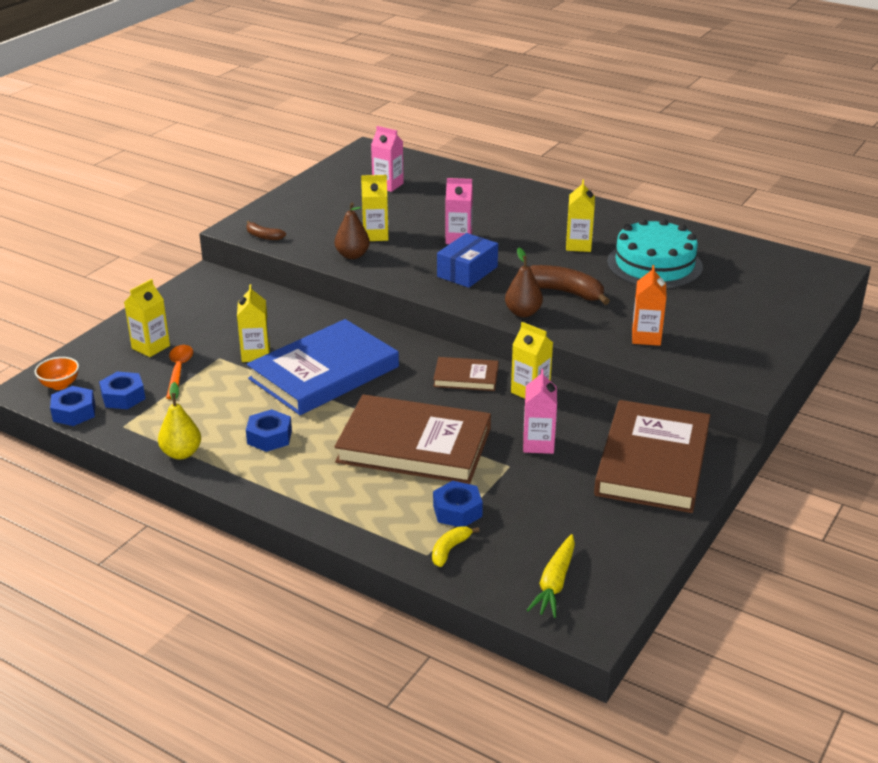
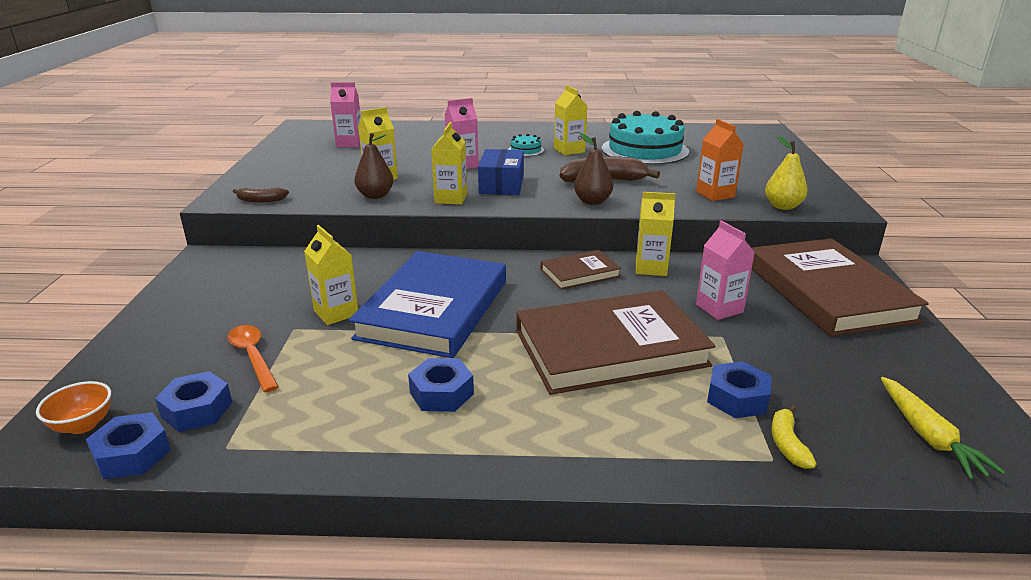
camera: 30 degrees left, 5 degrees down
yellow carton [124,279,170,357] -> yellow carton moved to [431,122,467,205]
yellow pear [158,382,201,459] -> yellow pear moved to [765,136,808,210]
none -> turquoise cake [508,134,544,156]

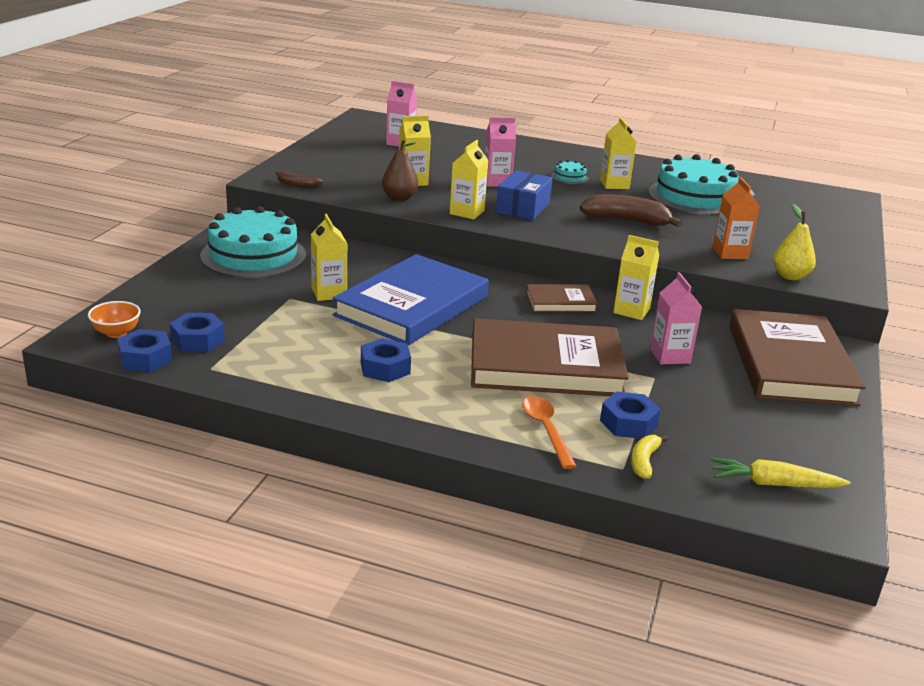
camera: 15 degrees right, 0 degrees up
orange spoon [228,325,279,392] -> orange spoon moved to [522,396,576,469]
brown pear [574,133,613,205] -> none
yellow carrot [881,377,1005,480] -> yellow carrot turned 90 degrees clockwise [710,458,850,488]
none -> turquoise cake [200,206,306,278]

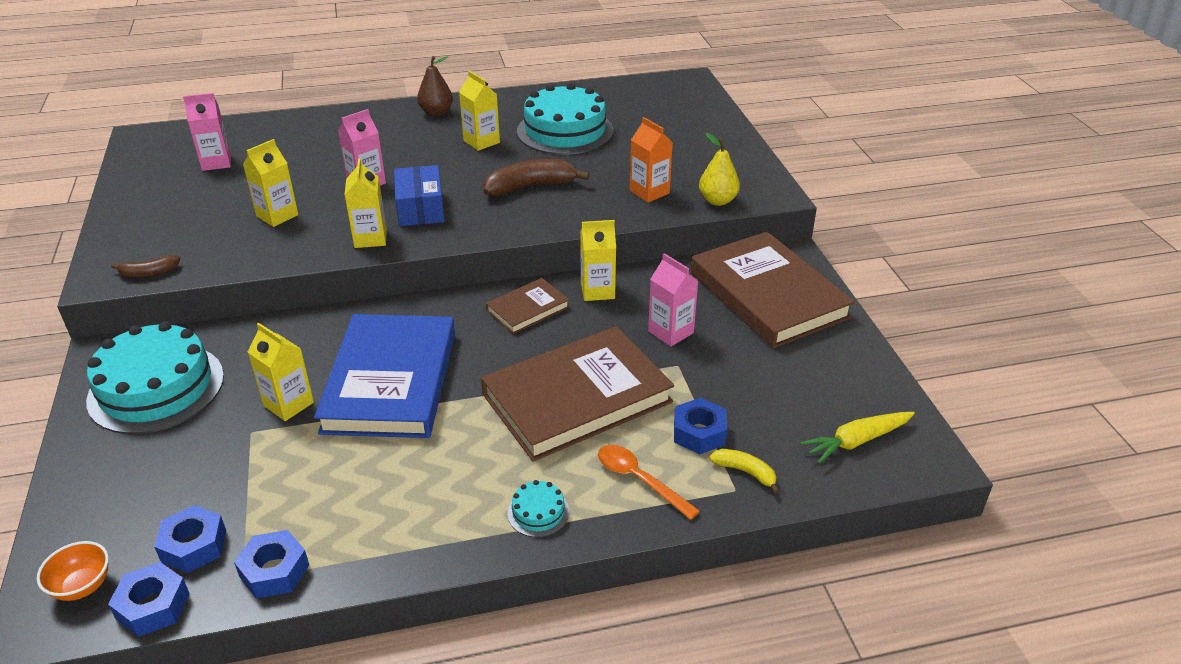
camera: 30 degrees left, 10 degrees up
blue nut [361,338,411,382] -> blue nut moved to [234,530,309,599]
brown pear [382,139,418,201] -> brown pear moved to [417,56,453,116]
turquoise cake [551,160,589,184] -> turquoise cake moved to [507,480,570,537]
yellow banana [631,435,668,479] -> yellow banana turned 135 degrees clockwise [709,449,779,494]

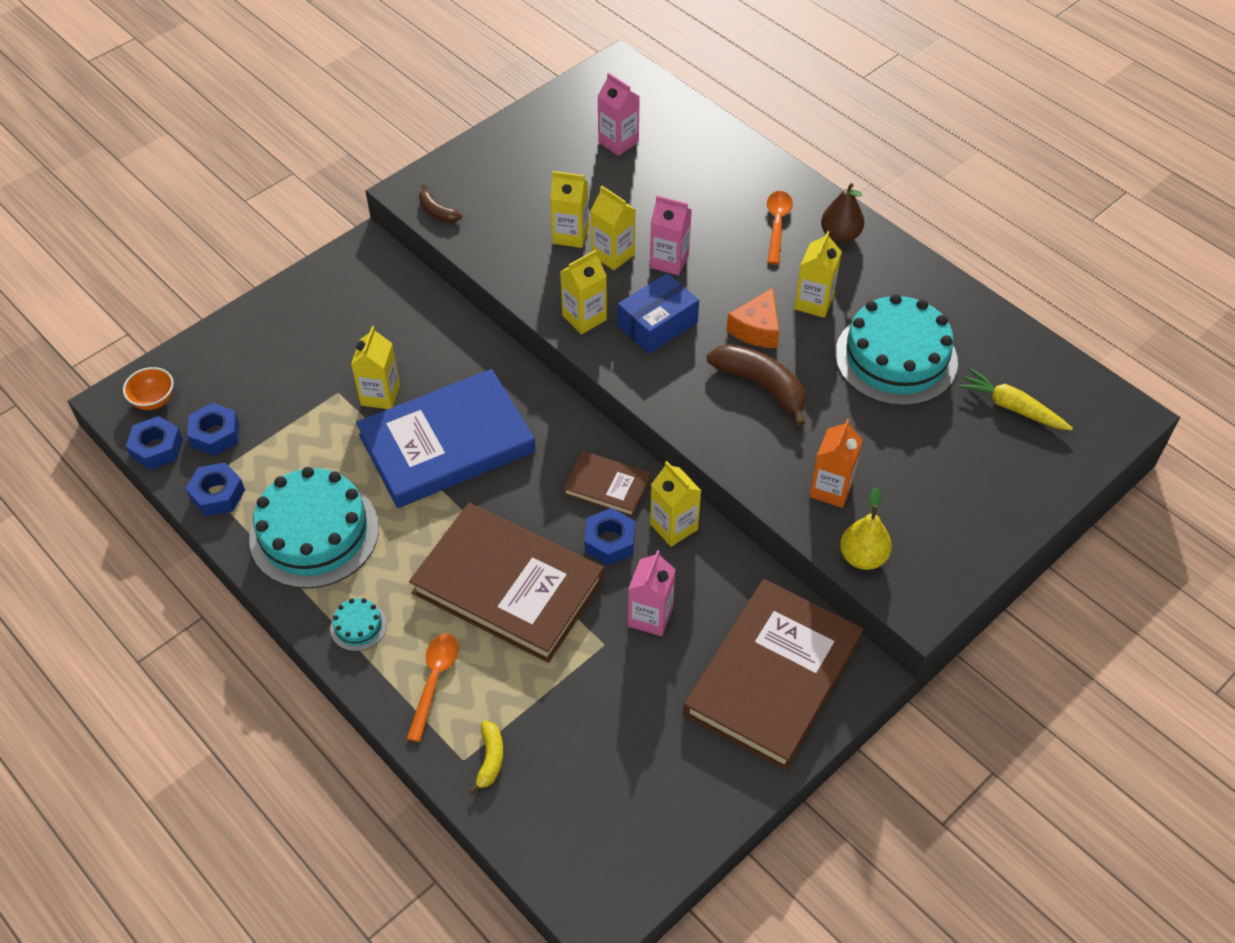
camera: 60 degrees right, 15 degrees up
turquoise cake [86,321,224,434] -> turquoise cake moved to [249,467,379,589]
blue nut [674,398,727,454] -> blue nut moved to [584,508,635,565]
yellow carrot [800,412,915,464] -> yellow carrot moved to [958,368,1073,430]
none -> yellow carton [590,186,636,270]
none -> orange cheese [726,288,780,348]
none -> orange spoon [767,191,793,264]

